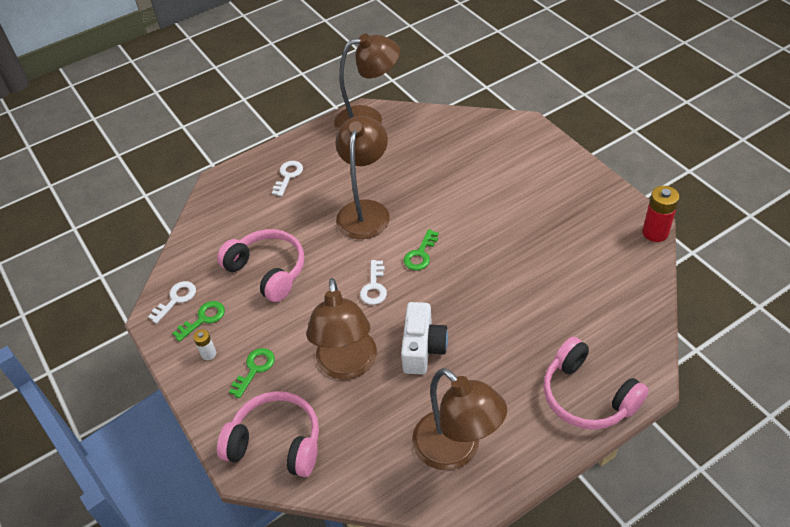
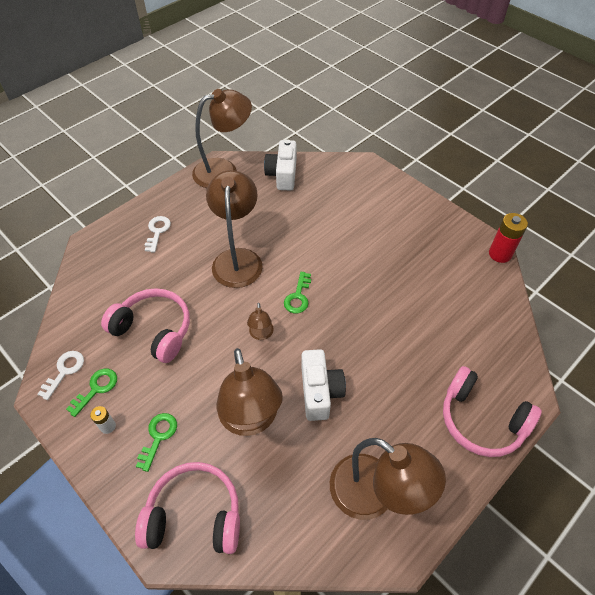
camera: 15 degrees left, 5 degrees up
white key [360,260,387,305] -> brown lamp [247,303,274,340]
none -> white camera [264,139,297,191]

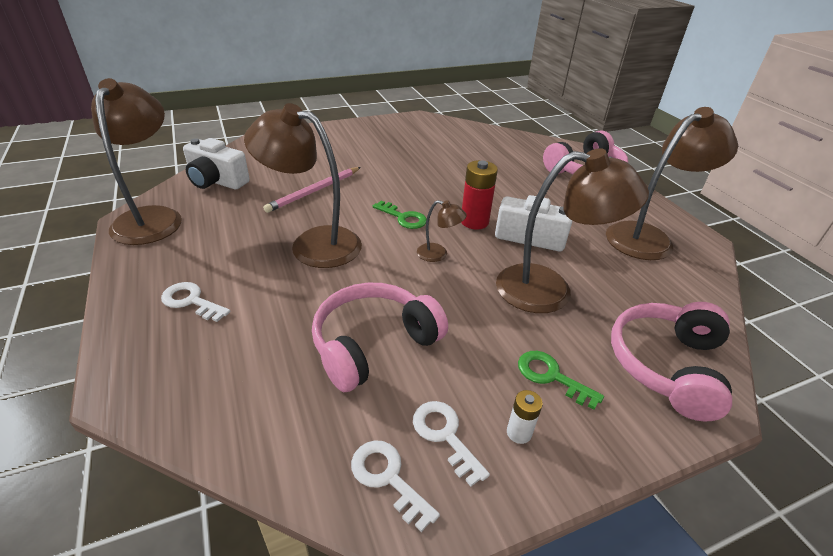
camera: 70 degrees left, 15 degrees down
green key [66,369,117,417] -> white key [413,401,490,486]
red battery [489,213,528,263] -> red battery moved to [461,160,498,229]
none -> pink pencil [263,167,361,213]

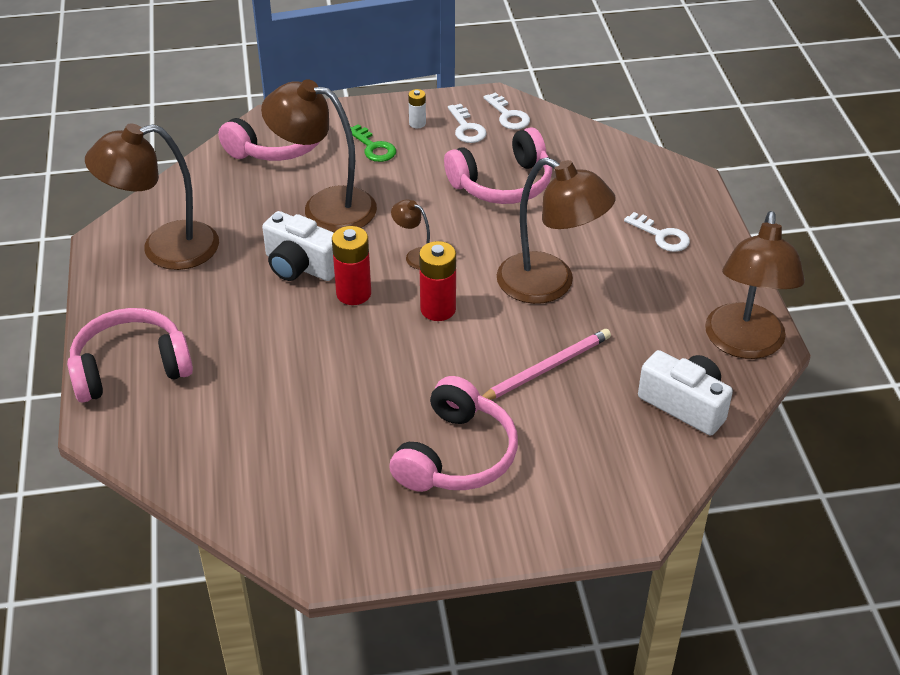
camera: 165 degrees left, 5 degrees up
green key [373,201,427,229] -> red battery [419,241,456,321]
none -> pink headphones [389,376,518,492]

